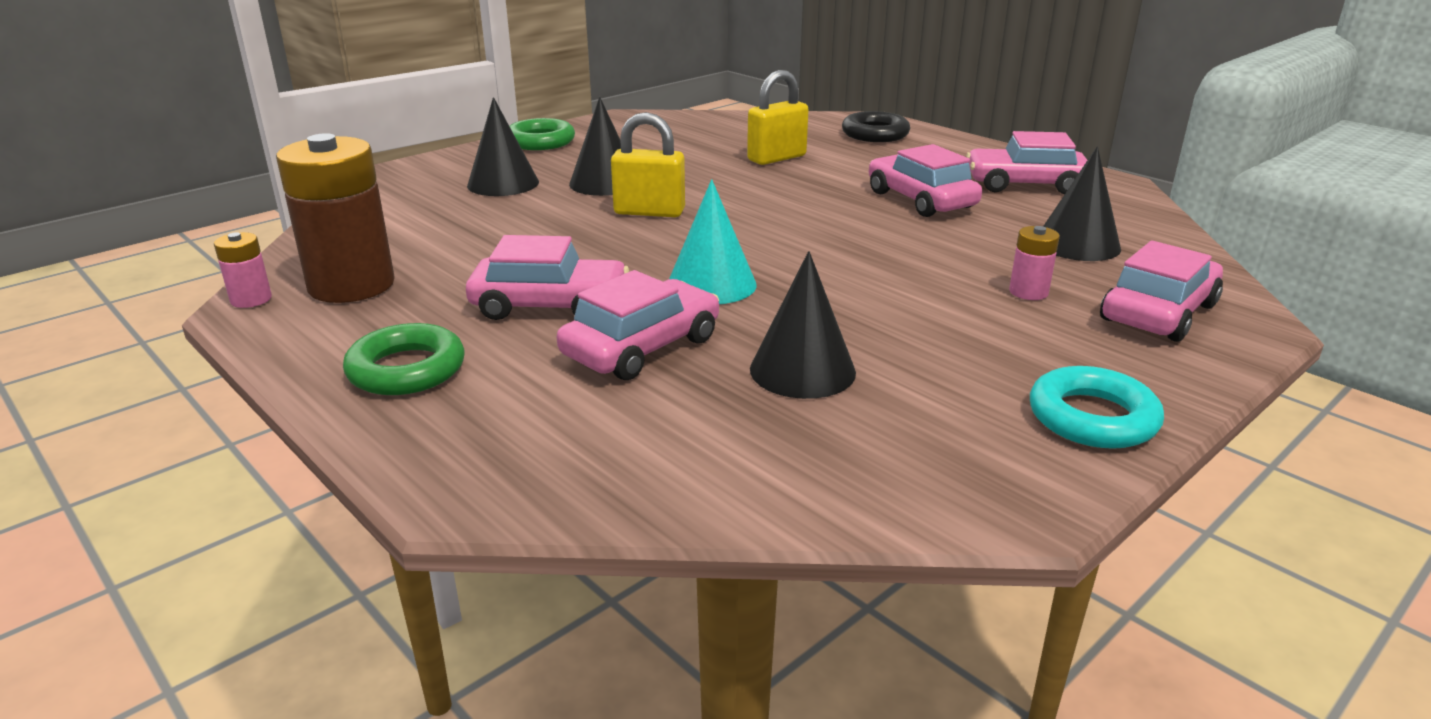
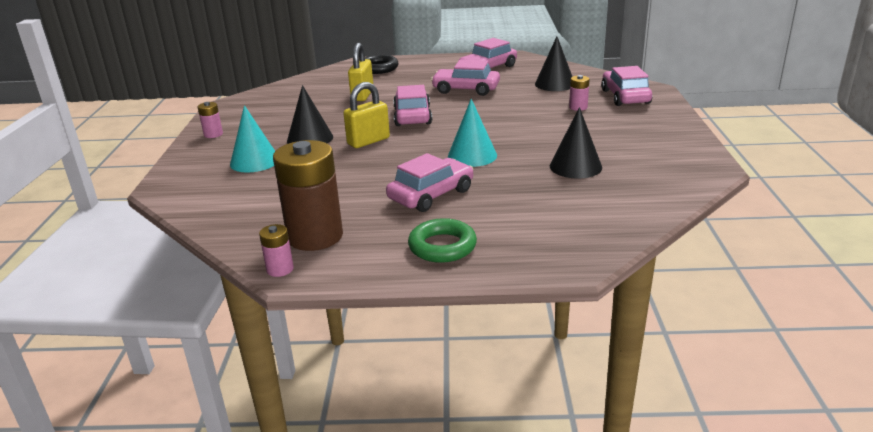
camera: 45 degrees left, 0 degrees up
black cone [467,97,539,196] -> turquoise cone [230,105,275,173]
green ring [510,118,575,150] -> pink battery [198,102,223,138]
pink car [557,270,719,380] -> pink car moved to [393,85,432,126]
turquoise ring [1030,366,1164,449] -> none

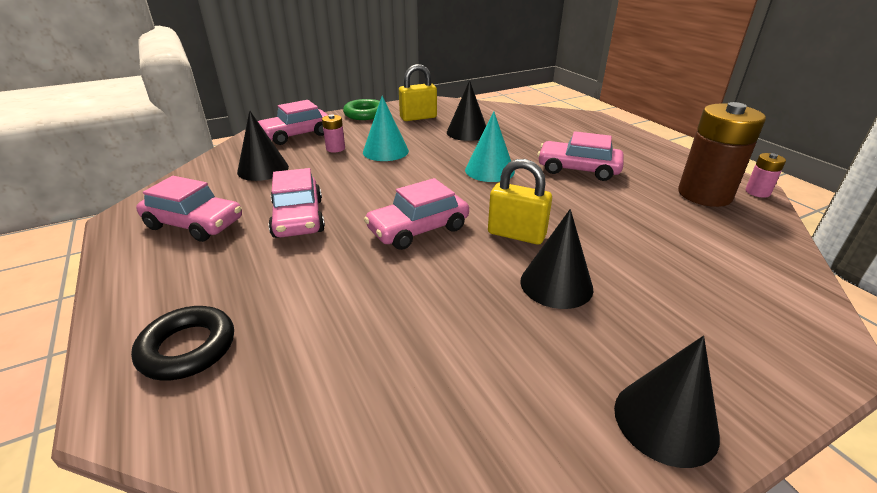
camera: 120 degrees left, 5 degrees up
pink battery [198,102,223,138] -> black cone [614,336,720,468]
turquoise cone [230,105,275,173] -> turquoise cone moved to [363,96,409,161]
yellow padlock [348,43,373,101] -> yellow padlock moved to [399,64,437,121]
green ring [408,218,477,263] -> green ring moved to [343,99,380,120]

